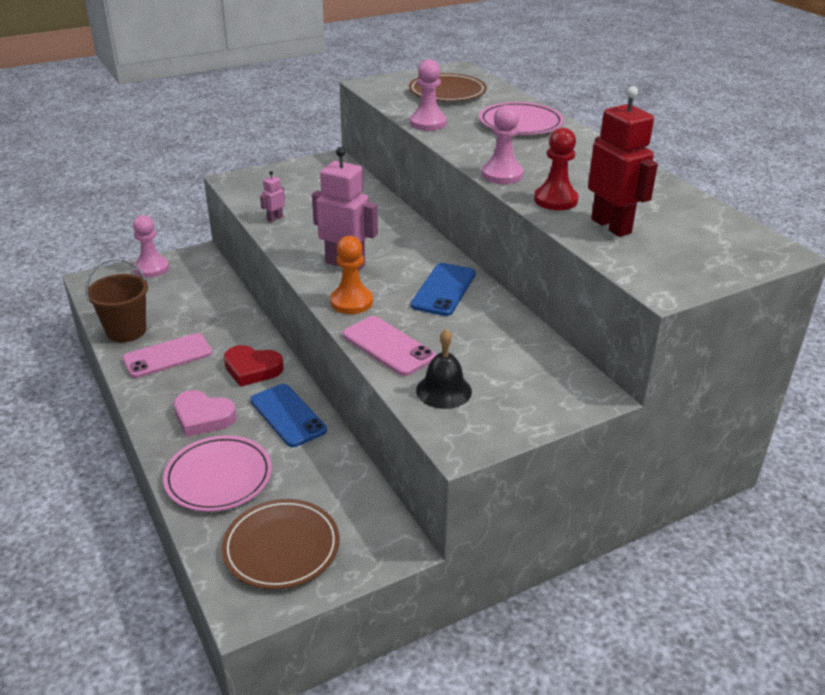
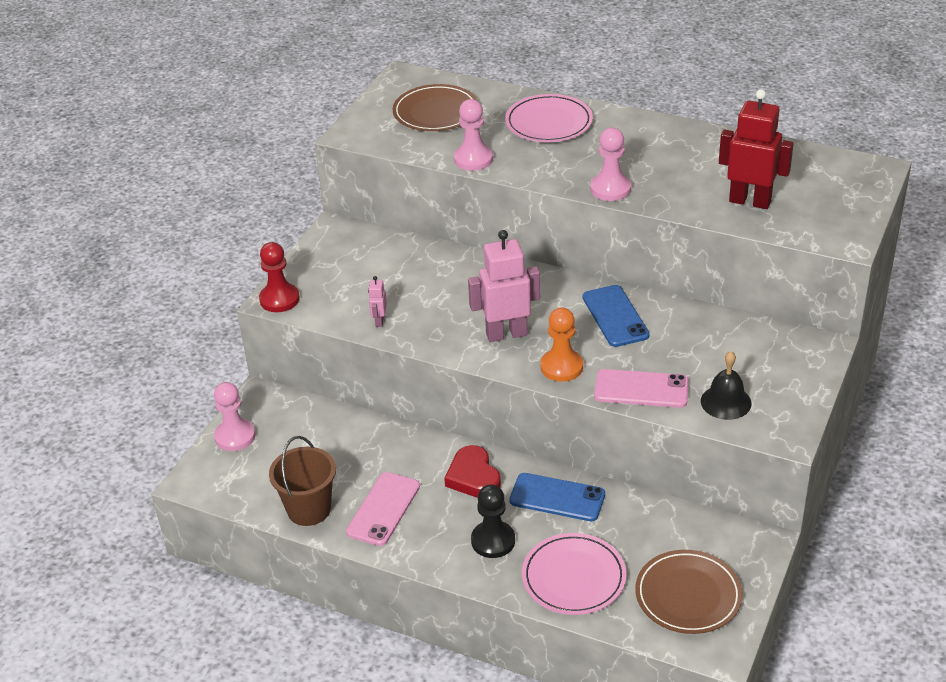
camera: 35 degrees left, 5 degrees up
pink heart [174,390,237,437] -> black pawn [471,484,515,558]
red heart [224,345,284,387] -> red heart turned 90 degrees clockwise [444,445,501,498]
red pawn [534,128,578,210] -> red pawn moved to [259,242,300,312]

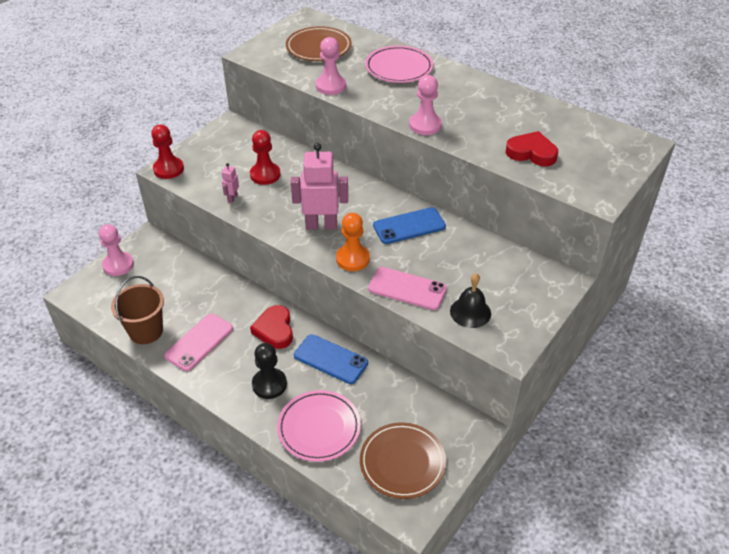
camera: 10 degrees right, 5 degrees up
blue phone [583,285,650,347] -> blue phone turned 75 degrees clockwise [373,207,446,244]
red robot [719,89,794,209] -> red heart [506,131,558,167]
none -> red pawn [250,130,281,185]

